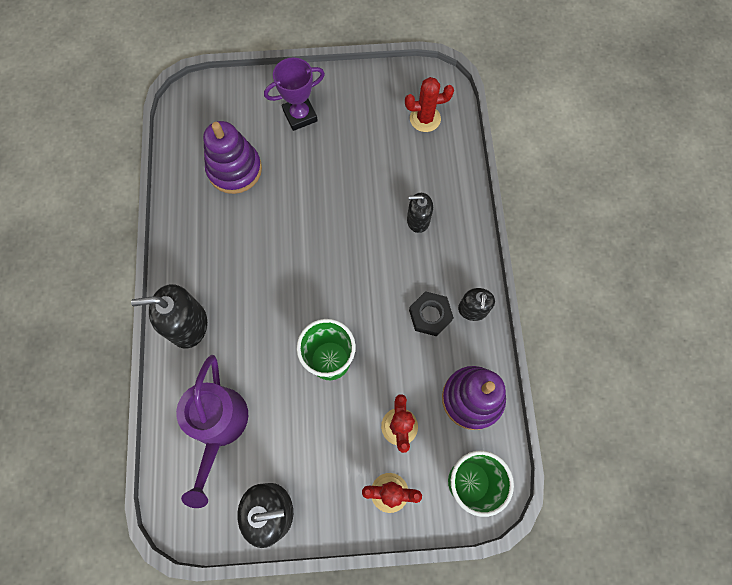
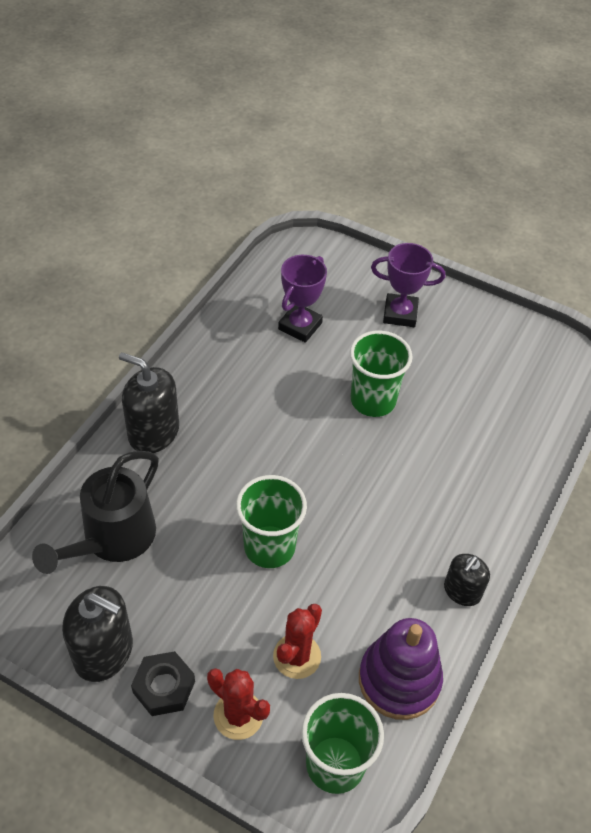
camera: 30 degrees right, 20 degrees down
purple watering can [176,355,248,508] -> black watering can [32,451,159,574]
purple stacking toy [203,121,262,194] -> purple trophy [278,255,327,343]
red cactus [405,77,454,132] -> none
black soap dispenser [407,193,433,233] -> none
black nut [409,291,454,336] -> black nut moved to [131,651,195,716]
none -> green cup [350,331,413,417]

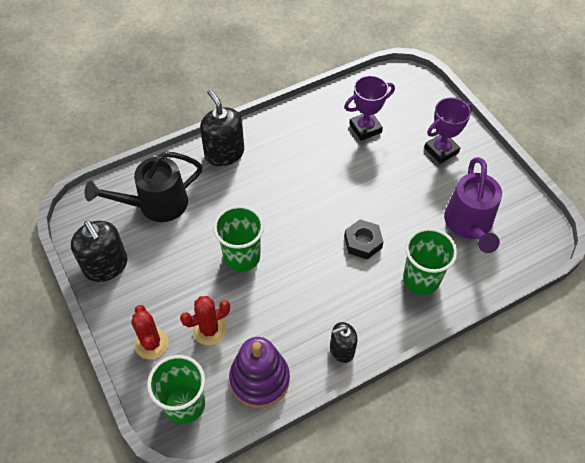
camera: 35 degrees right, 5 degrees up
black nut [131,651,195,716] -> black nut moved to [344,219,383,259]
green cup [350,331,413,417] -> green cup moved to [403,228,457,295]
purple trophy [371,243,445,327] -> purple trophy turned 75 degrees counterclockwise [424,98,473,164]
none -> purple watering can [444,157,502,253]

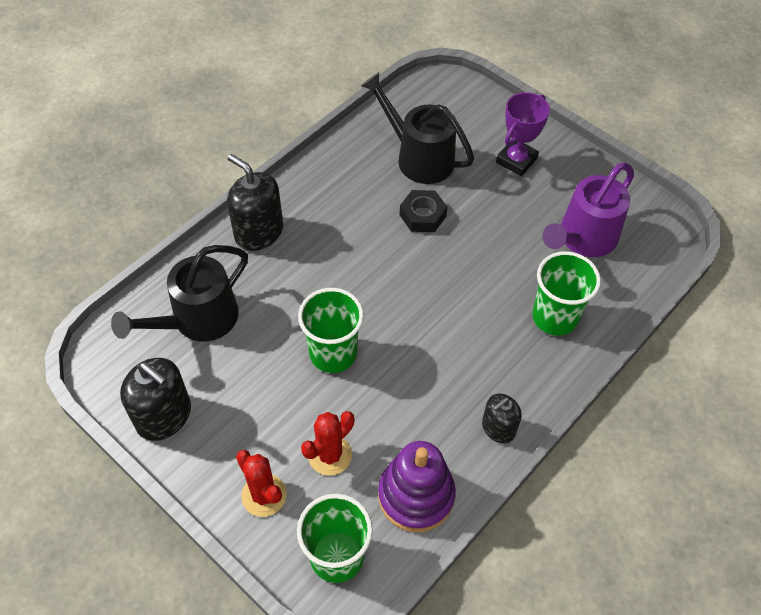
camera: 20 degrees left, 0 degrees up
purple trophy [344,75,395,141] -> black watering can [361,72,474,184]
black nut [344,219,383,259] -> black nut moved to [400,190,447,232]
purple watering can [444,157,502,253] -> purple watering can turned 60 degrees clockwise [542,163,634,257]

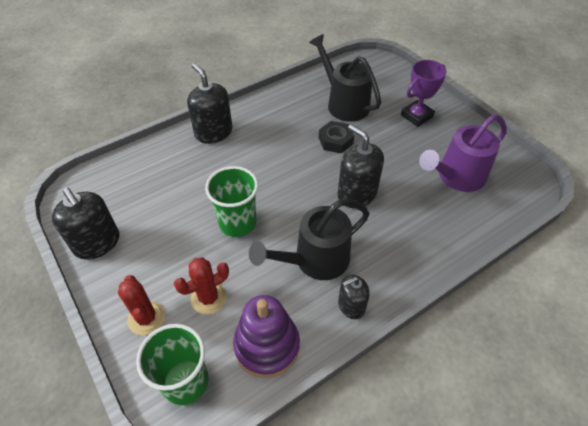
camera: 15 degrees right, 5 degrees down
black watering can [111,245,248,342] -> black watering can moved to [249,199,369,280]
green cup [532,251,601,336] -> none
none -> black soap dispenser [337,124,384,208]

